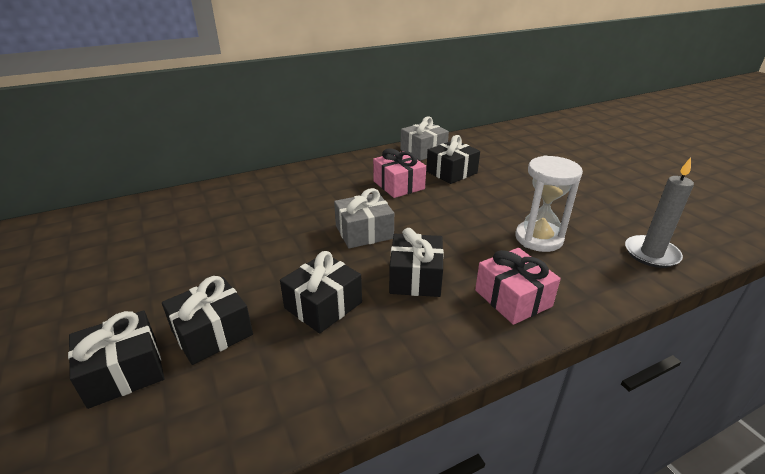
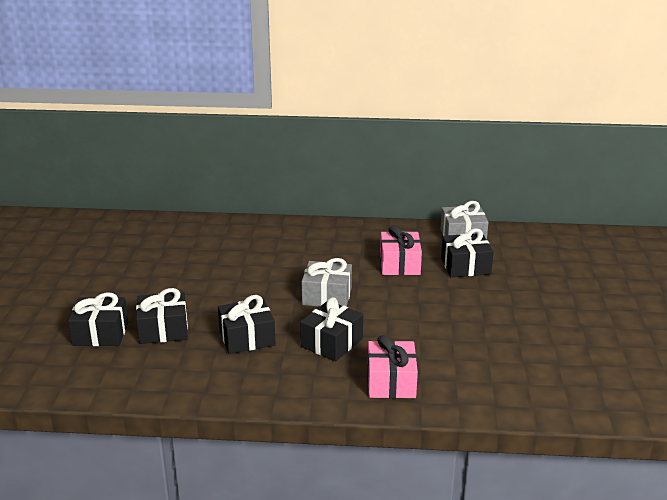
camera: 30 degrees right, 5 degrees down
white hourglass [515,155,583,252] -> none
grey candle [625,157,694,268] -> none

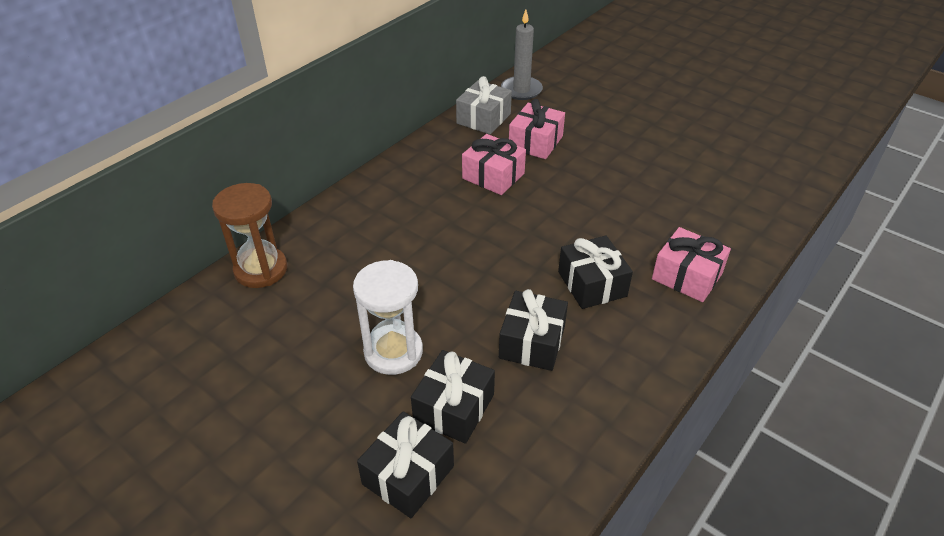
camera: 55 degrees left, 15 degrees up
grey gift [302,258,352,307] -> none
black gift [441,228,494,277] -> pink gift [509,99,565,159]
none -> brown hourglass [212,183,287,288]
none -> white hourglass [353,260,423,375]
none -> grey candle [501,10,543,100]

